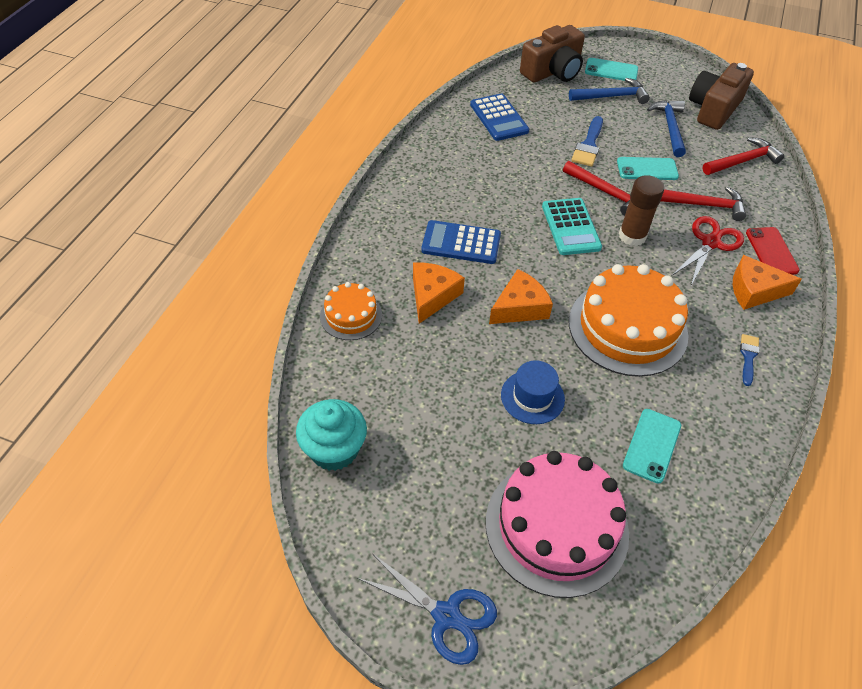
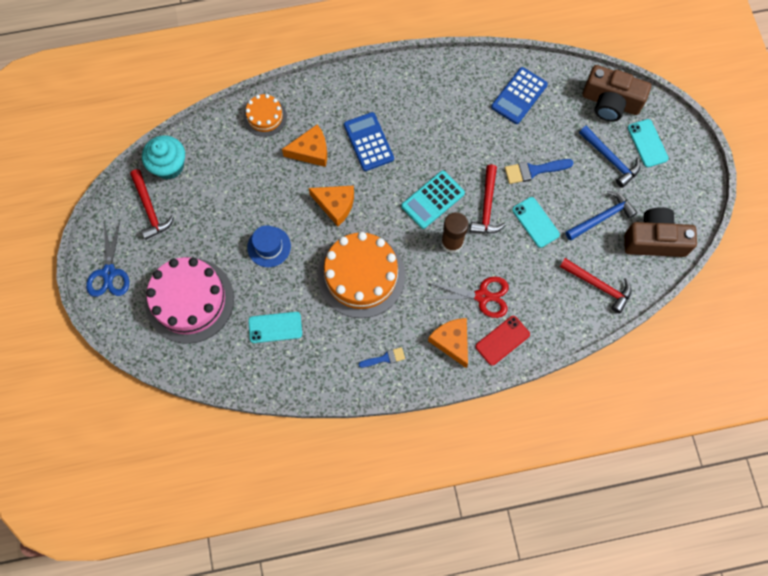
camera: 60 degrees right, 20 degrees up
red hammer [661,187,746,221] -> red hammer moved to [130,169,174,240]

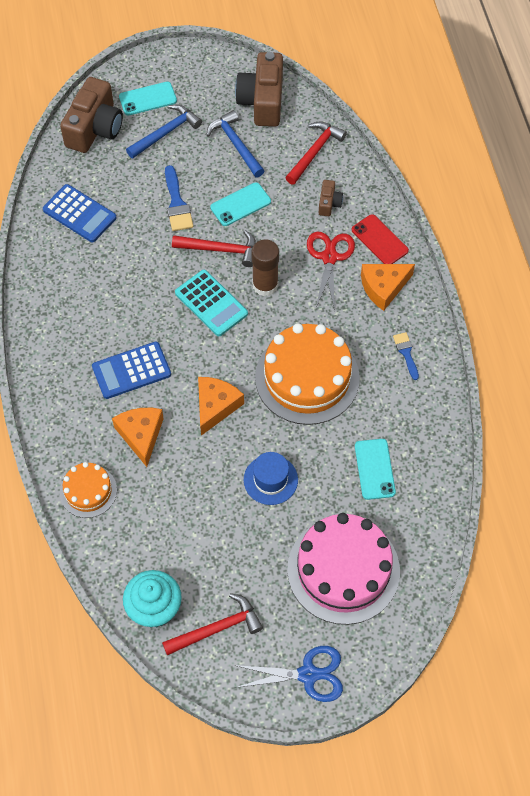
camera: 90 degrees left, 10 degrees down
none -> brown camera [319,180,343,216]

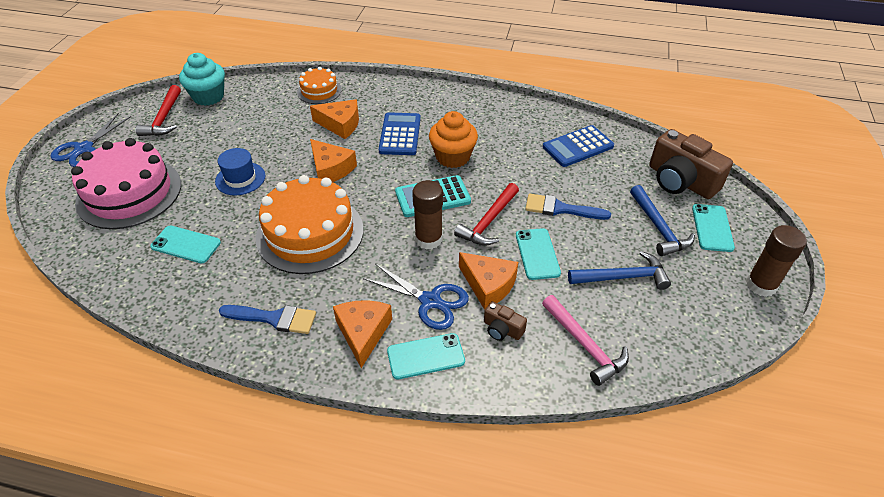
camera: 115 degrees right, 15 degrees down
brown camera [235,52,283,127] -> none
red hammer [285,121,347,185] -> pink hammer [542,295,629,386]
red scissors [307,232,355,310] -> blue scissors [363,263,469,330]
red phone [352,214,409,264] -> turquoise phone [387,333,465,379]
blue brush [393,332,419,380] -> blue brush [219,305,316,334], size x1.57
none -> orange cupcake [429,111,478,168]
none -> orange cheese [459,252,518,310]
none -> brown glue stick [746,225,807,297]

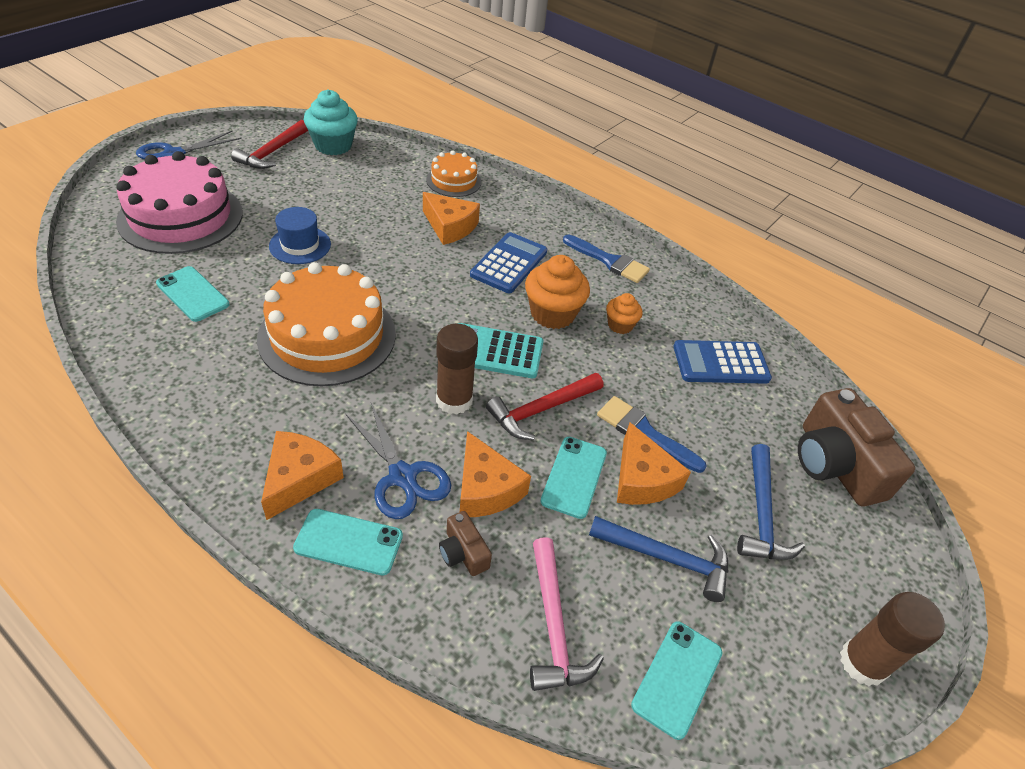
camera: 20 degrees right, 0 degrees up
blue brush [219,305,316,334] -> blue brush moved to [563,235,650,283]
orange cheese [310,139,357,182] -> orange cheese moved to [617,422,691,505]
turquoise phone [692,204,735,252] -> turquoise phone moved to [631,622,722,740]
none -> orange cupcake [606,293,643,334]

